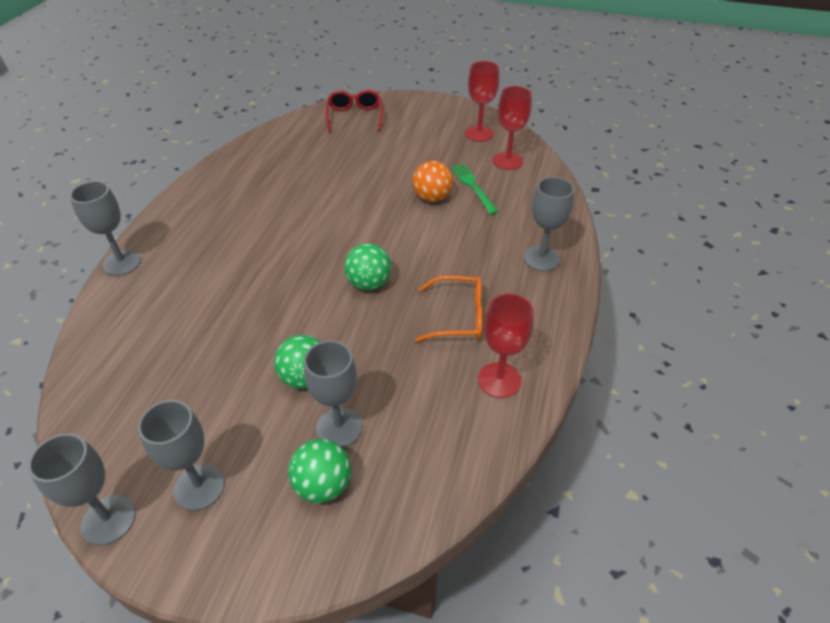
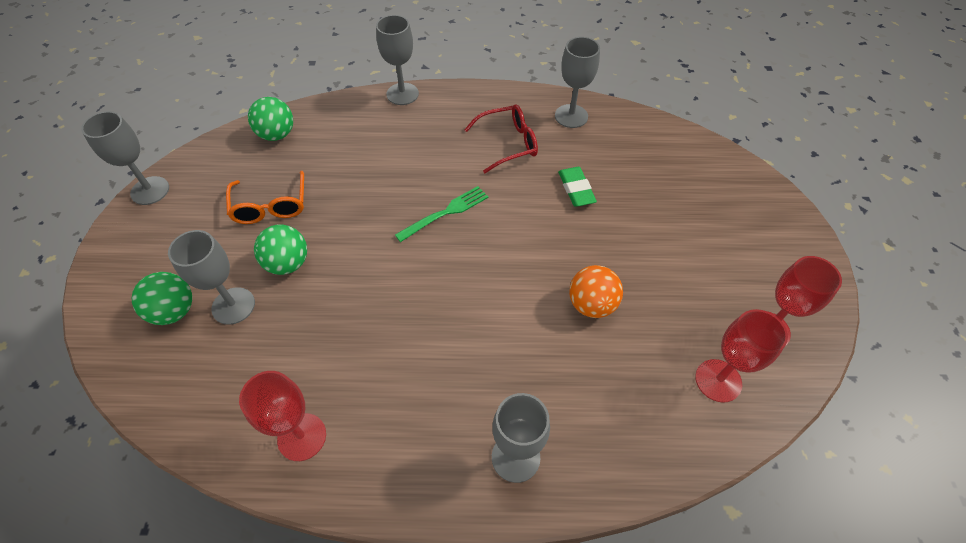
camera: 75 degrees right, 10 degrees up
grey goblet [138,400,225,511] -> grey goblet moved to [555,37,600,128]
red glasses [325,90,383,132] -> red glasses moved to [464,104,538,173]
green ball [344,243,391,290] -> green ball moved to [248,97,293,141]
orange glasses [415,276,482,342] -> orange glasses moved to [226,171,304,224]
green fork [451,164,498,215] -> green fork moved to [395,186,488,242]
none -> green eraser [558,167,597,207]

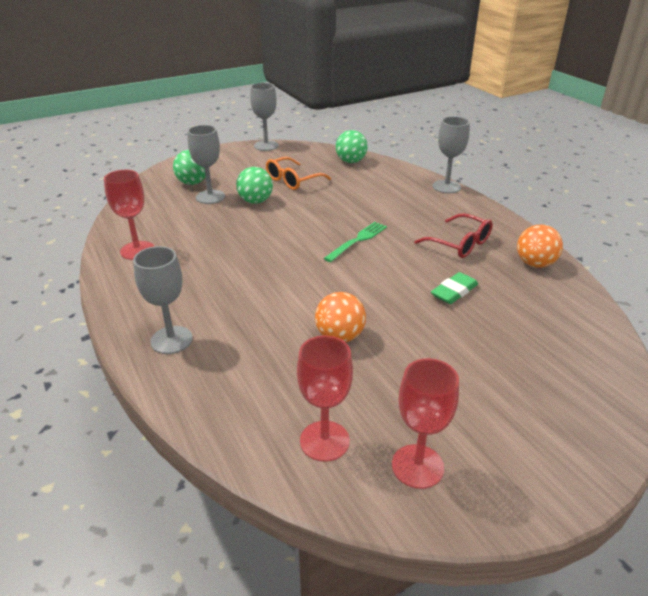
camera: 60 degrees right, 20 degrees down
green fork [395,186,488,242] -> green fork turned 75 degrees counterclockwise [324,222,387,262]
grey goblet [555,37,600,128] -> orange ball [517,225,563,268]

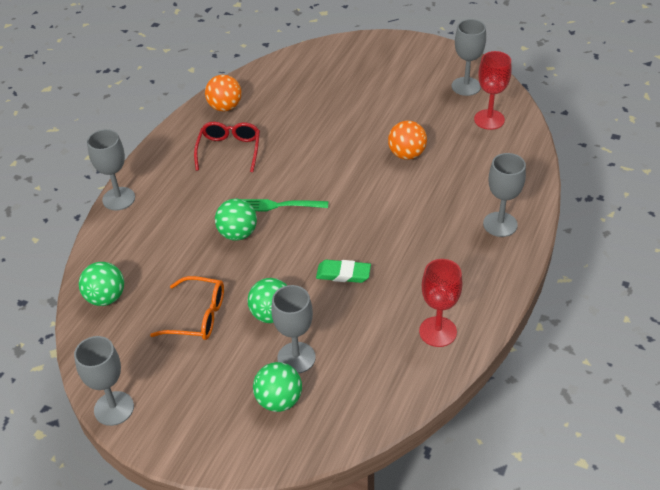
camera: 125 degrees left, 10 degrees up
red goblet [392,358,459,489] -> grey goblet [452,19,486,96]
green eraser [431,272,478,304] -> green eraser moved to [316,260,371,283]
none -> green ball [215,199,257,241]

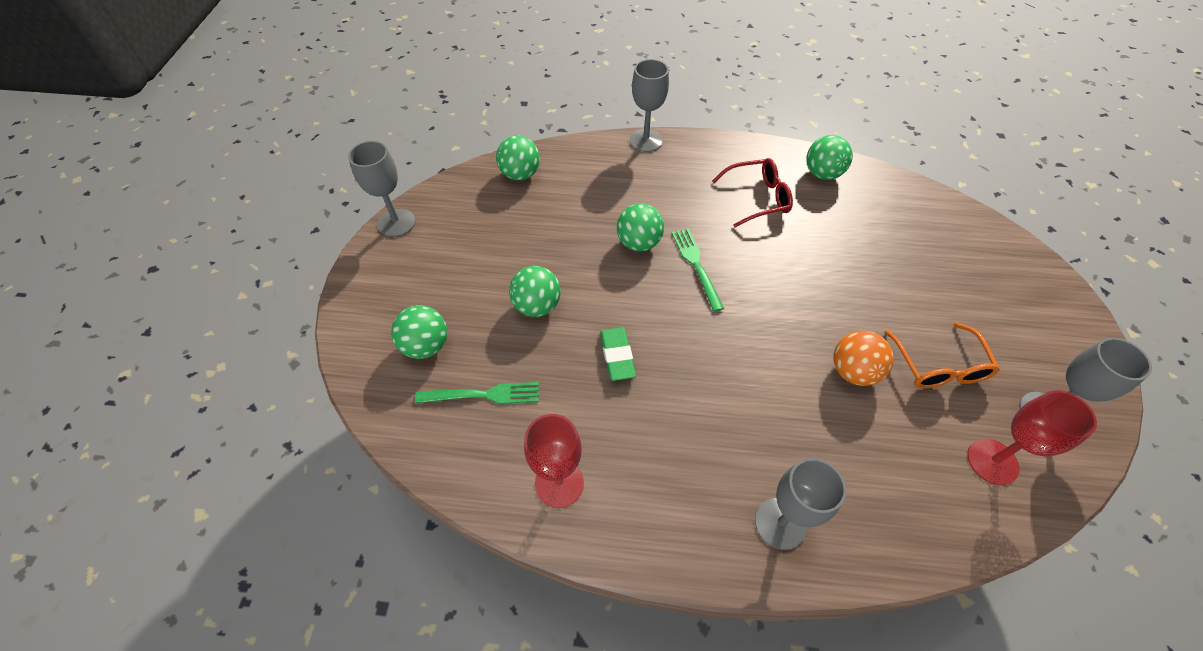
camera: 70 degrees right, 10 degrees up
orange glasses [150,276,224,340] -> orange glasses moved to [884,322,1000,389]
orange ball [205,75,242,111] -> green ball [806,135,853,180]
grey goblet [271,285,316,374] -> none
none -> green fork [415,382,539,404]

